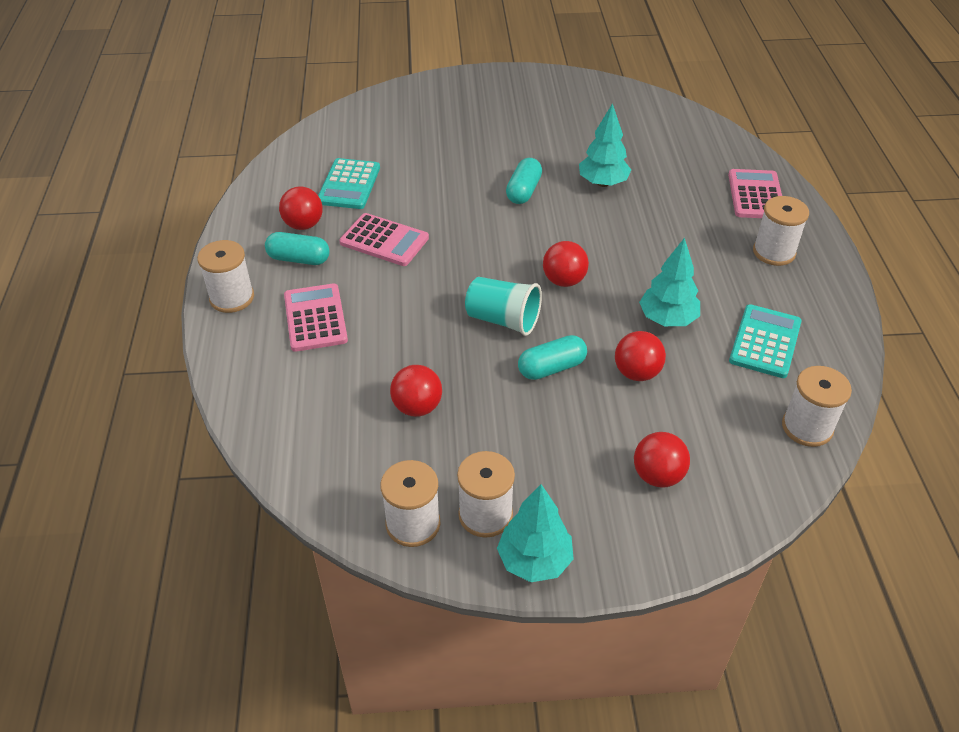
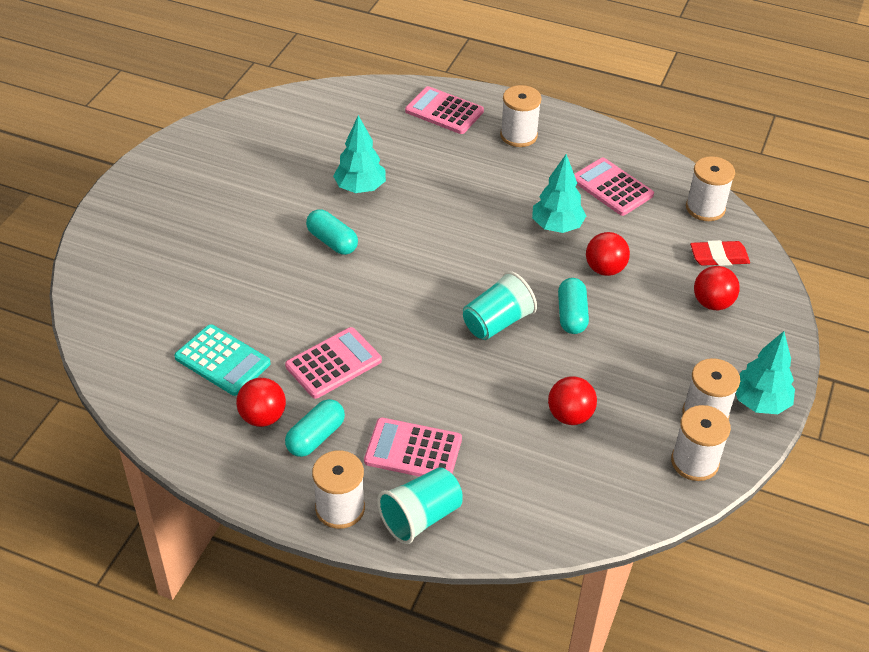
camera: 65 degrees left, 0 degrees up
red ball [543,241,589,287] -> none
turquoise calculator [729,304,802,378] -> pink calculator [574,158,654,216]
none -> turquoise cup [377,467,463,544]
none -> red eraser [690,240,750,266]

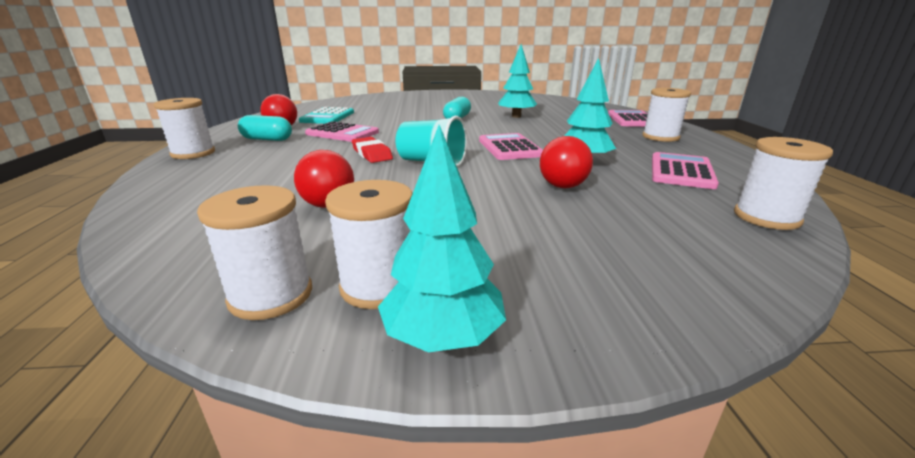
camera: 65 degrees right, 20 degrees down
pink calculator [364,417,462,477] -> pink calculator moved to [479,133,543,160]
turquoise cup [377,467,463,544] -> none
turquoise capsule [558,278,589,334] -> none
red eraser [690,240,750,266] -> red eraser moved to [352,137,393,163]
red ball [694,266,740,310] -> none

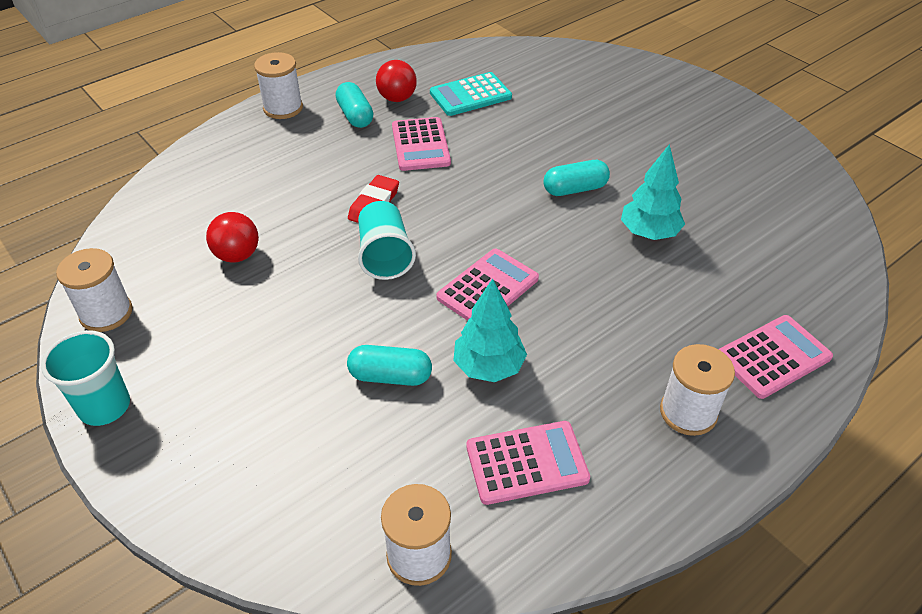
camera: 55 degrees right, 20 degrees up
white spool [325,180,413,309] -> none
turquoise tree [378,125,506,352] -> turquoise cup [41,330,130,426]
red ball [540,136,593,188] -> turquoise capsule [347,345,432,386]

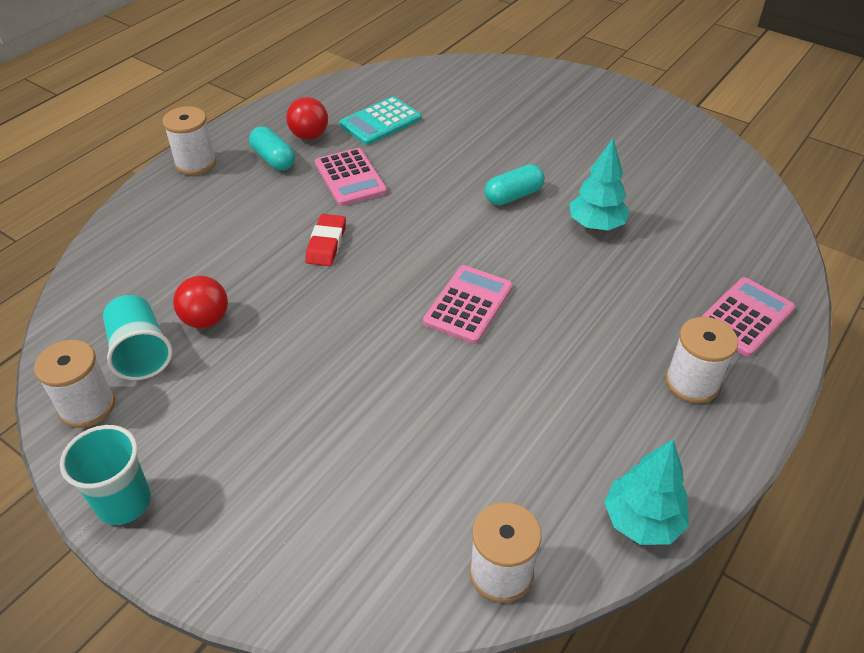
camera: 15 degrees left, 0 degrees up
turquoise capsule [347,345,432,386] -> none
turquoise cup [358,201,416,280] -> turquoise cup moved to [103,295,173,380]
turquoise tree [453,278,527,382] -> turquoise tree moved to [604,439,689,545]
pink calculator [466,421,590,505] -> none

